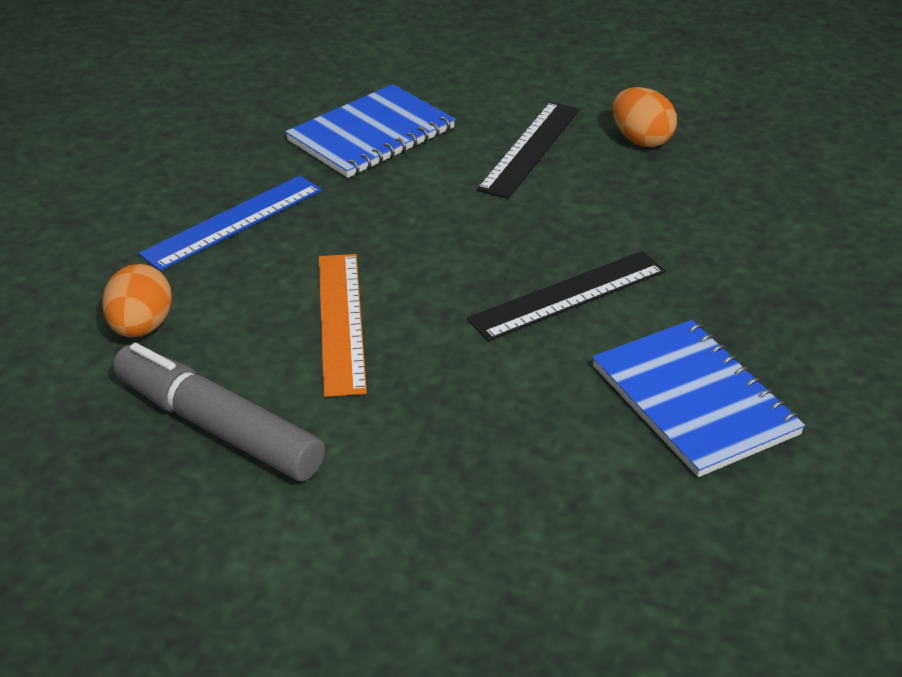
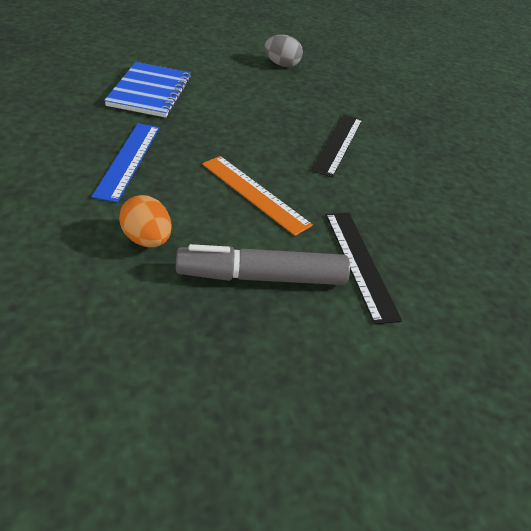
camera: 45 degrees left, 5 degrees up
black ruler [477,102,580,199] -> black ruler moved to [326,213,402,325]
blue notebook [592,320,805,477] -> none
orange egg [613,87,677,147] -> grey egg [264,35,303,67]

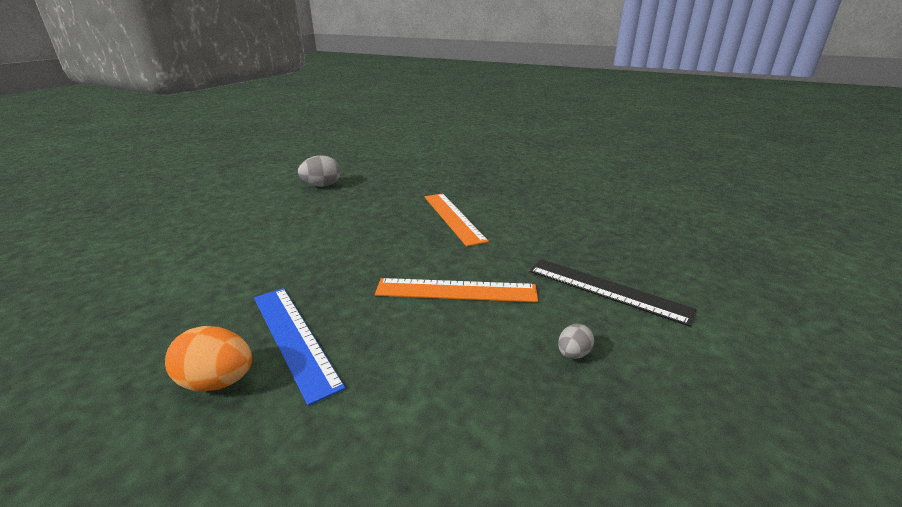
camera: 35 degrees left, 15 degrees down
blue notebook [104,62,191,118] -> none
orange egg [119,195,172,247] -> orange egg moved to [165,326,252,392]
grey marker [176,244,350,285] -> grey egg [558,324,594,359]
black ruler [311,114,363,178] -> orange ruler [424,194,489,247]

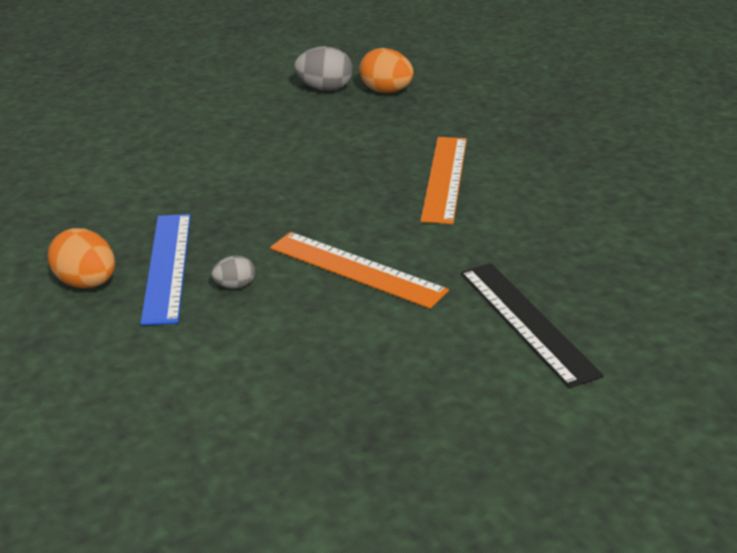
camera: 30 degrees right, 5 degrees up
grey egg [558,324,594,359] -> grey egg moved to [211,255,255,289]
none -> orange egg [359,48,414,93]

